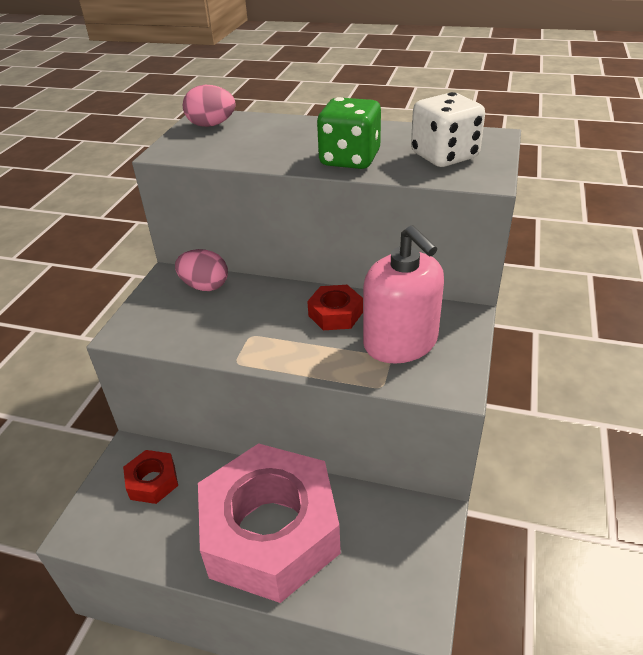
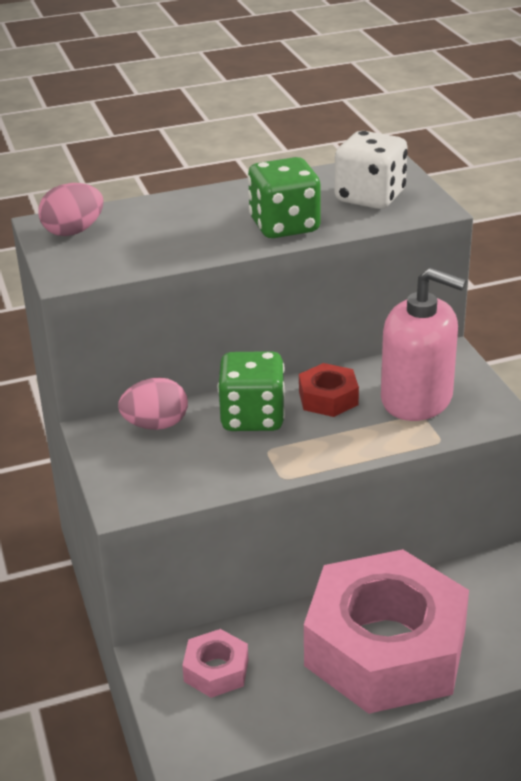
camera: 35 degrees left, 5 degrees down
red nut [123,450,178,504] -> pink nut [182,629,248,698]
none -> green dice [217,351,285,431]

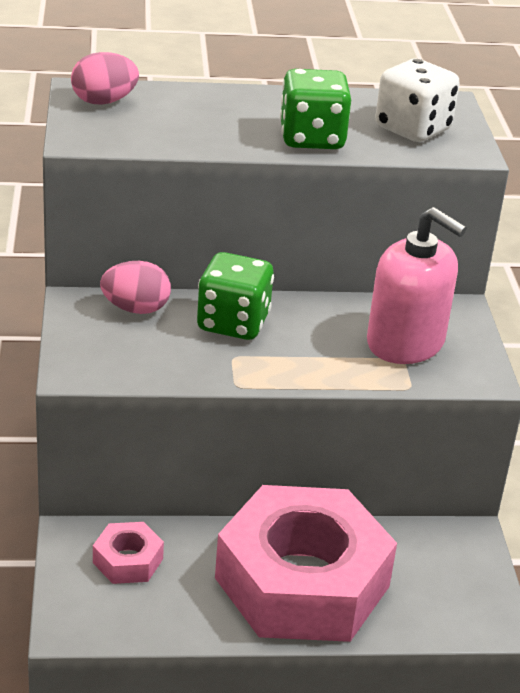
camera: 10 degrees right, 0 degrees up
red nut [299,363,359,417] -> none

